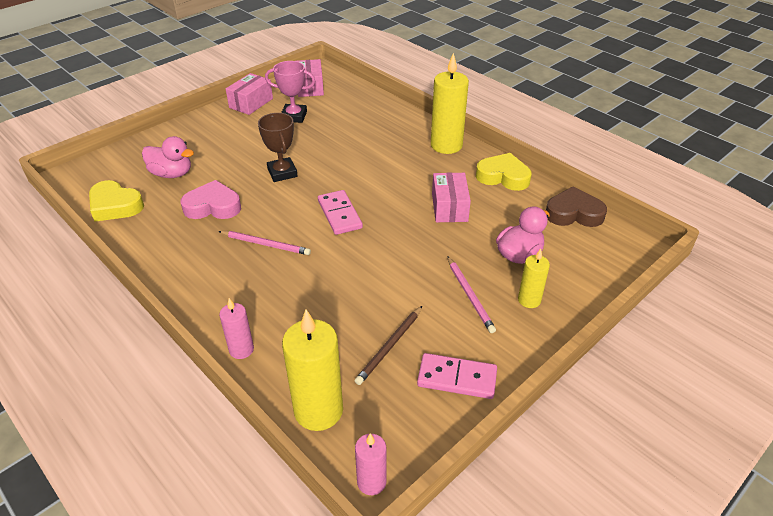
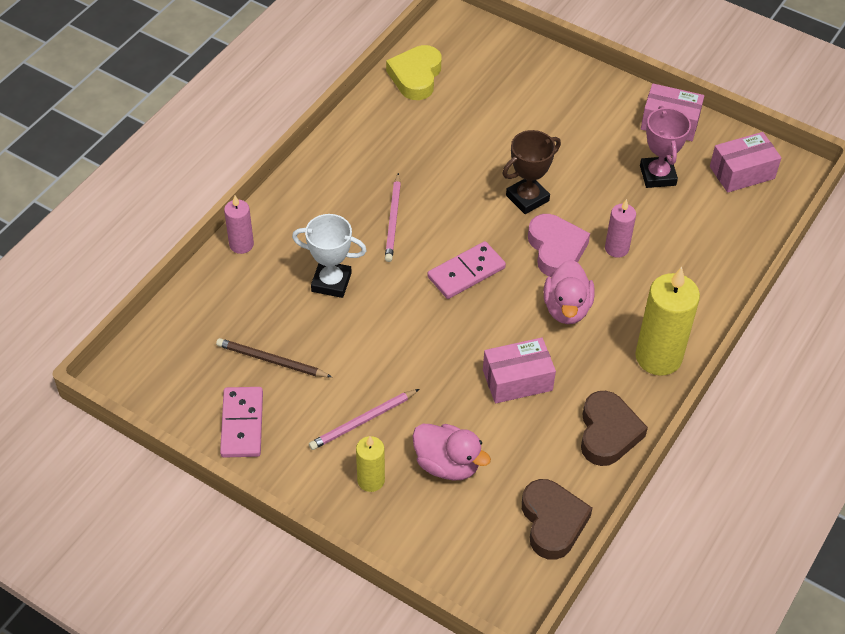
camera: 75 degrees right, 10 degrees up
pink duck [142,136,194,178] -> pink duck moved to [544,260,595,324]
pink heart [180,180,241,219] -> pink heart moved to [528,214,590,277]
yellow candle [282,310,343,431] -> none
pink candle [355,433,387,495] -> pink candle moved to [605,199,636,258]
yellow heart [476,153,532,191] -> brown heart [581,391,648,466]
none -> white trophy [292,214,367,298]

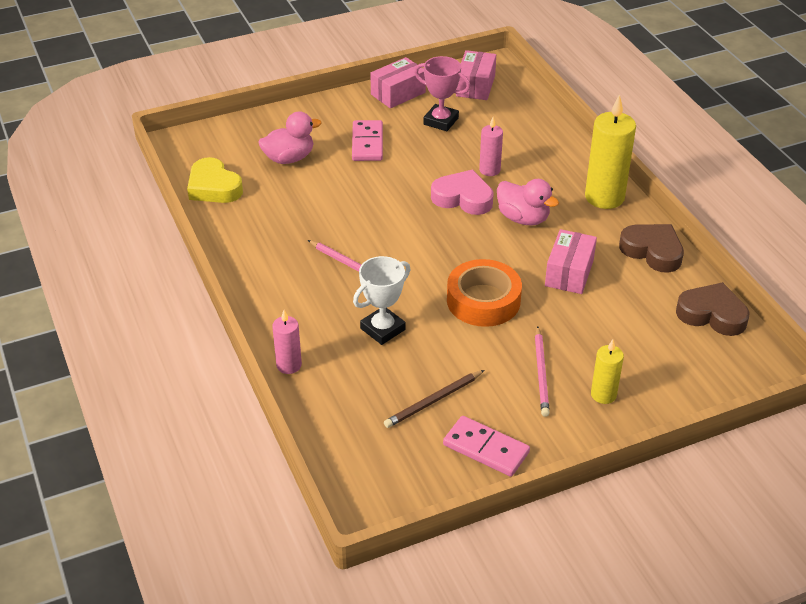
camera: 55 degrees left, 10 degrees down
pink duck [413,424,491,481] -> pink duck moved to [259,111,322,164]
pink domino [427,241,506,299] -> pink domino moved to [352,120,383,161]
brown trophy [503,130,561,214] -> none
none -> orange tape [447,259,522,327]

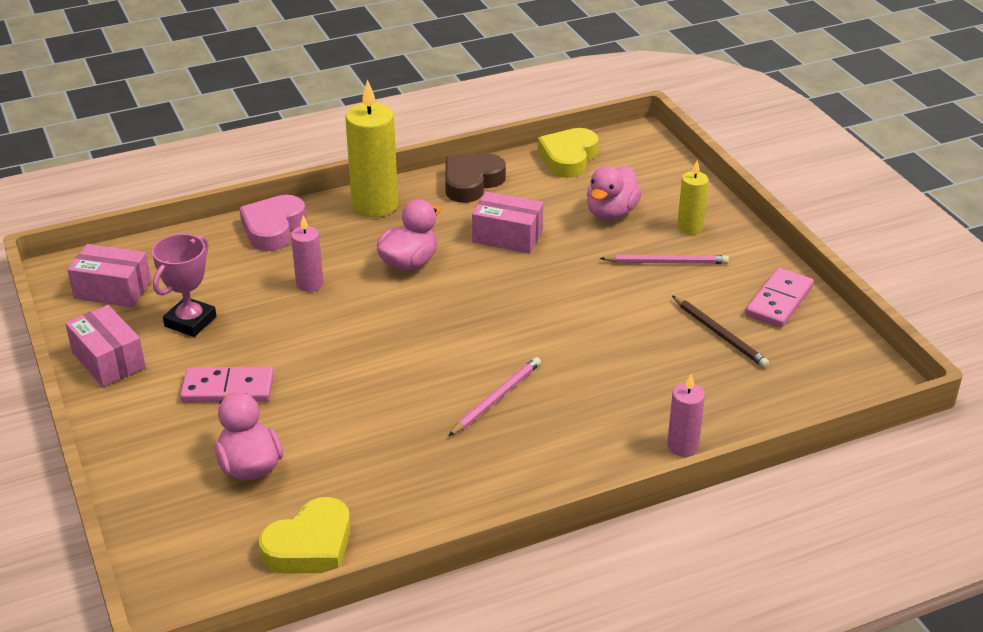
camera: 90 degrees left, 5 degrees down
white trophy [353,256,411,345] -> none
pink heart [431,170,494,215] -> pink heart moved to [240,195,306,251]
orange tape [447,259,522,327] -> none
brown heart [676,282,749,336] -> yellow heart [538,128,599,178]
none -> pink duck [587,166,642,220]

